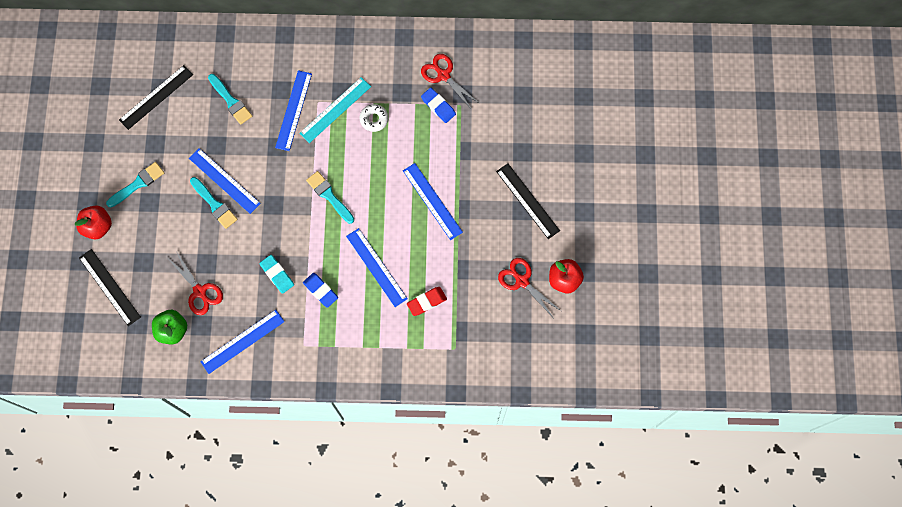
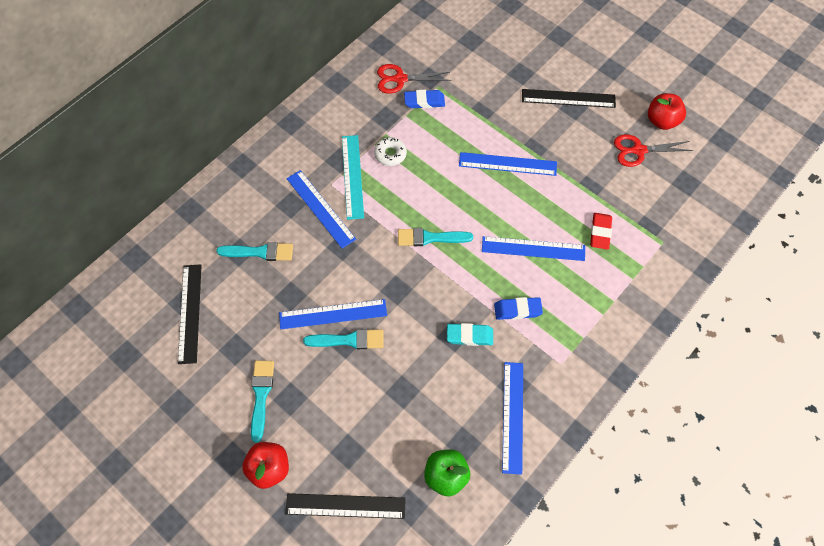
camera: 50 degrees left, 10 degrees down
red scissors [170,253,223,315] -> none

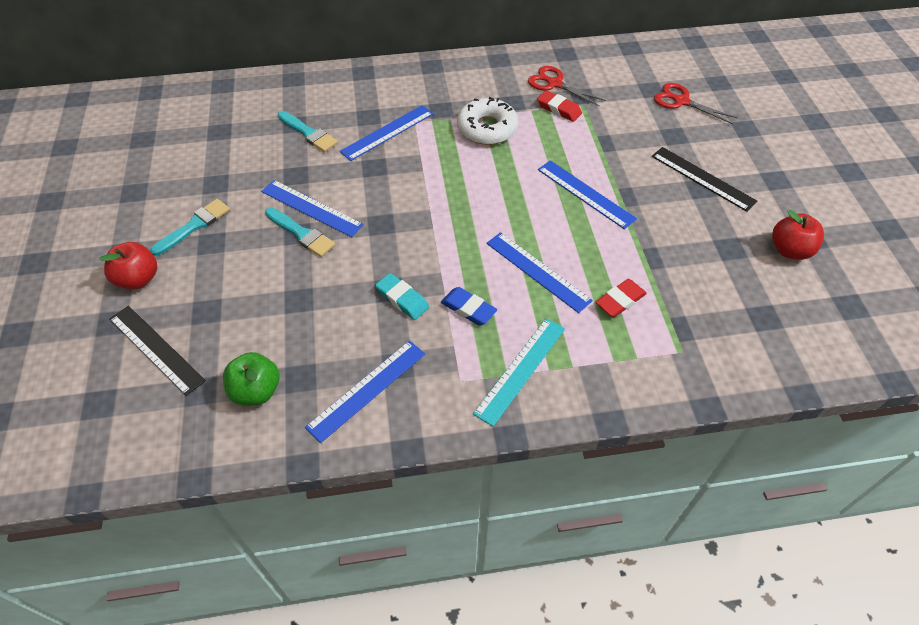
camera: 40 degrees right, 10 degrees down
black ruler [178,264,202,364] -> none
blue ruler [286,170,356,248] -> blue ruler turned 45 degrees clockwise [340,105,433,161]
turquoise ruler [342,135,364,220] -> turquoise ruler moved to [473,318,565,427]
white donut [374,137,407,166] -> white donut [457,97,518,145], size x1.72
turquoise brush [398,228,473,246] -> none
blue eraser [404,90,445,109] -> red eraser [537,90,582,122]
red scissors [614,134,693,167] -> red scissors moved to [654,83,738,124]

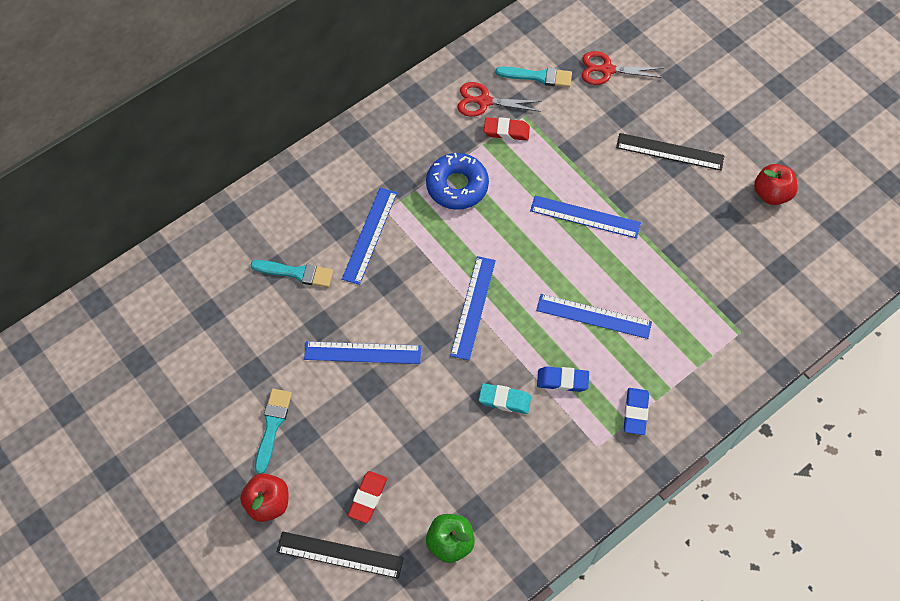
camera: 30 degrees left, 10 degrees up
turquoise brush [265,208,335,257] -> turquoise brush moved to [496,66,572,87]
blue ruler [305,340,425,443] -> blue ruler moved to [450,256,496,360]
white donut [457,97,518,145] -> blue donut [426,153,489,210]
turquoise ruler [473,318,565,427] -> blue eraser [624,388,649,435]
red eraser [596,279,647,317] -> red eraser moved to [348,471,387,523]

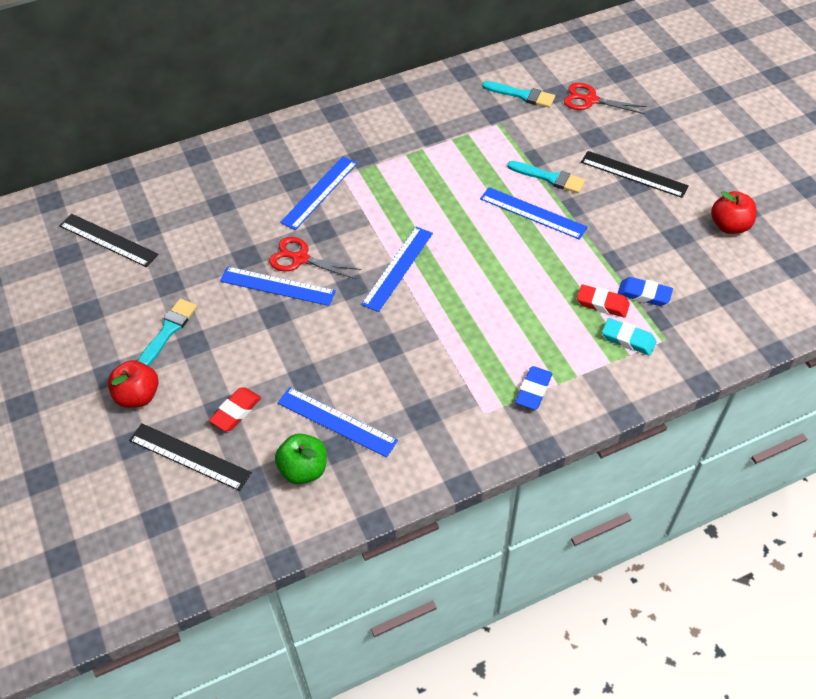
camera: 15 degrees right, 10 degrees down
turquoise brush [251,260,333,287] -> turquoise brush moved to [507,161,585,193]
blue donut [426,153,489,210] -> none
red scissors [457,82,542,117] -> red scissors moved to [269,237,361,279]
turquoise eraser [479,383,531,414] -> turquoise eraser moved to [602,318,657,356]
red eraser [484,117,530,141] -> red eraser moved to [577,285,630,318]
blue ruler [536,294,652,339] -> blue ruler moved to [278,387,398,457]
blue eraser [537,367,589,392] -> blue eraser moved to [618,277,673,306]
none -> black ruler [59,214,159,267]

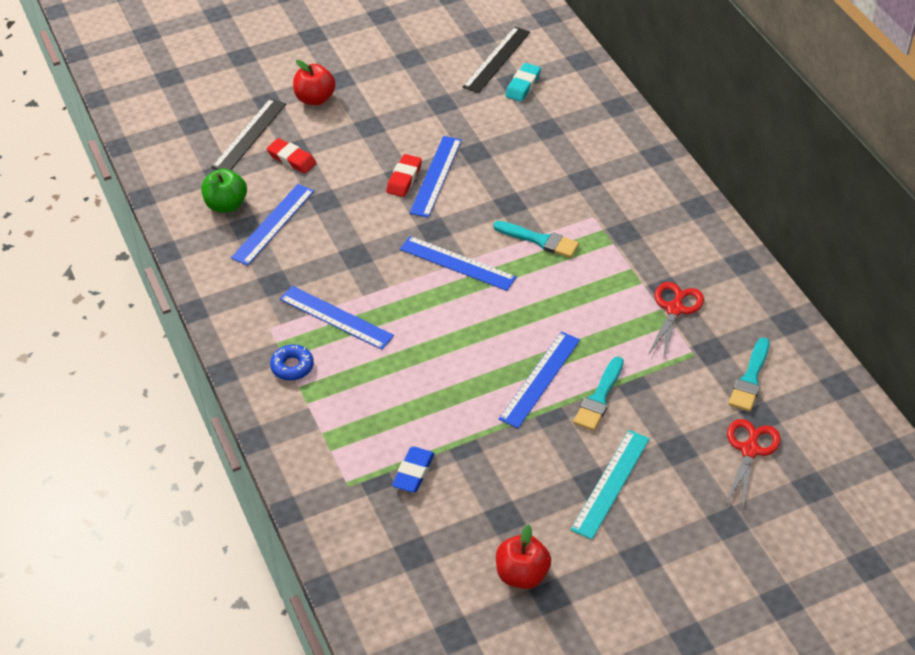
camera: 90 degrees right, 5 degrees down
turquoise brush [138,298,197,366] -> turquoise brush moved to [493,221,579,258]
red scissors [269,237,361,279] -> red scissors moved to [648,282,704,360]
blue ruler [280,156,357,230] -> blue ruler moved to [280,286,394,350]
blue eraser [516,366,552,410] -> blue donut [270,344,314,381]
red eraser [577,285,630,318] -> red eraser moved to [386,154,422,197]
black ruler [581,151,689,198] -> turquoise ruler [571,430,650,540]
turquoise eraser [602,318,657,356] -> turquoise eraser moved to [505,63,541,102]

